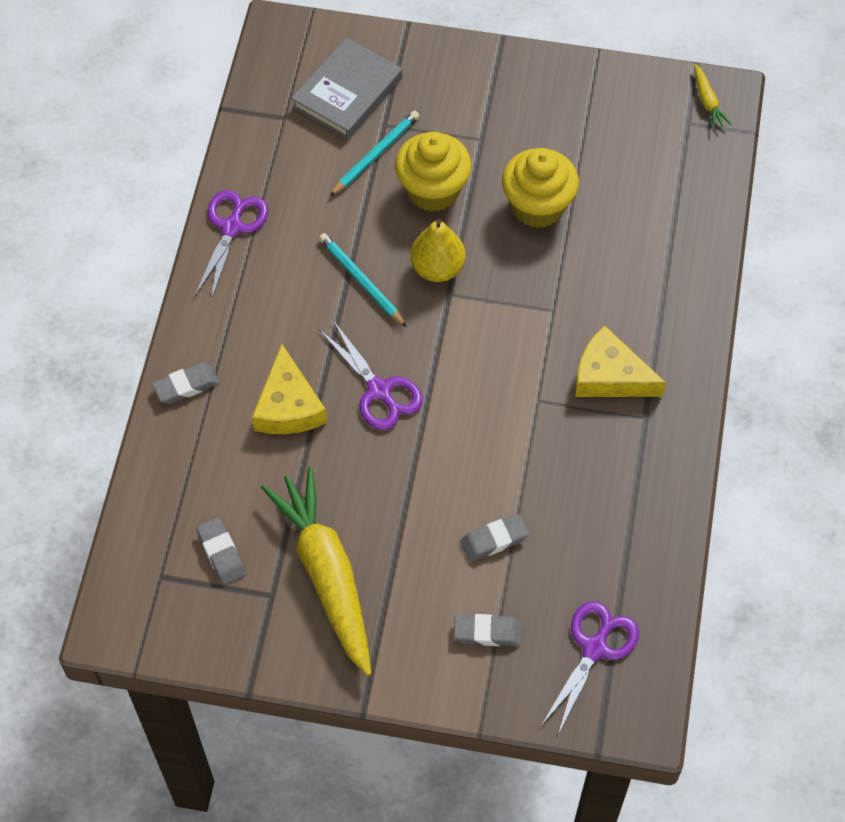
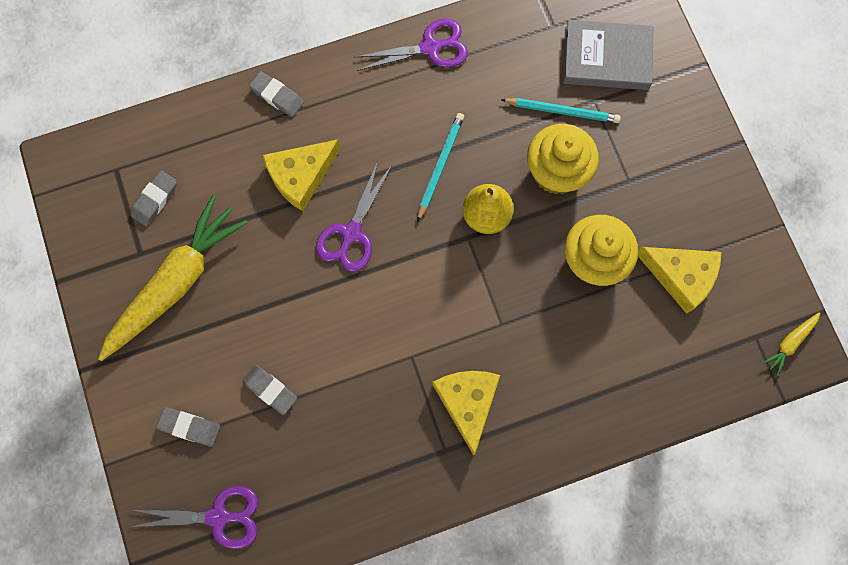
camera: 60 degrees right, 15 degrees up
grey eraser [454,614,521,646] -> grey eraser turned 45 degrees counterclockwise [156,407,220,446]
none -> yellow cheese [638,247,721,314]

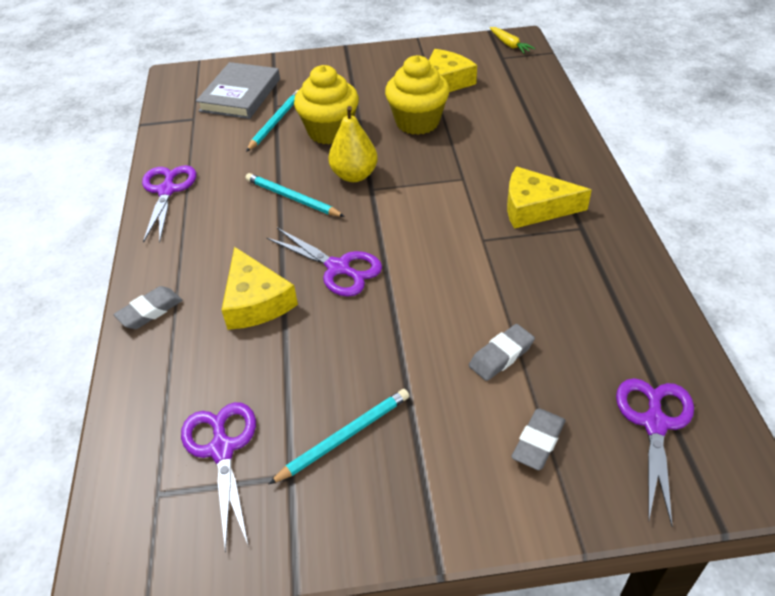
camera: 75 degrees left, 30 degrees down
yellow carrot [98,195,248,361] -> turquoise pencil [269,389,409,484]
grey eraser [131,171,177,226] -> purple scissors [181,402,256,553]

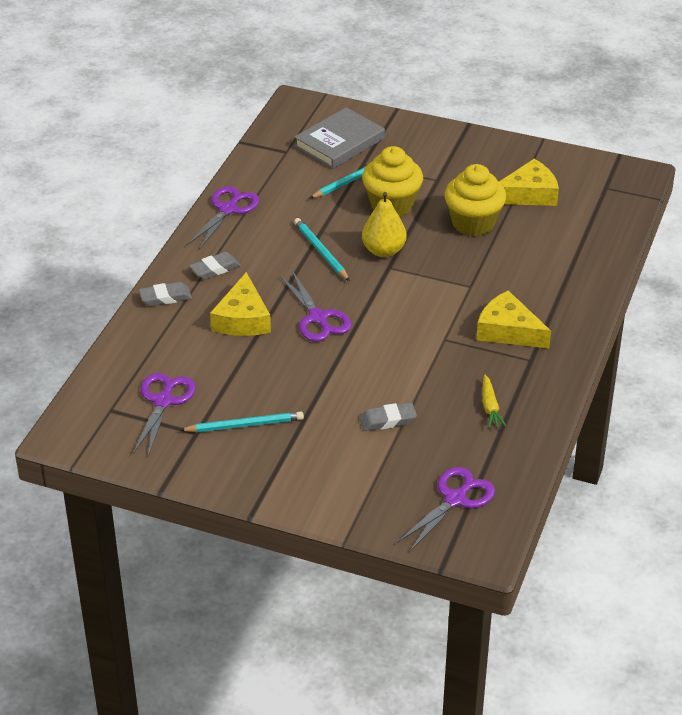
camera: 25 degrees right, 5 degrees down
yellow carrot [490,27,535,54] -> yellow carrot moved to [482,375,507,428]
grey eraser [512,408,566,470] -> grey eraser moved to [189,252,241,280]

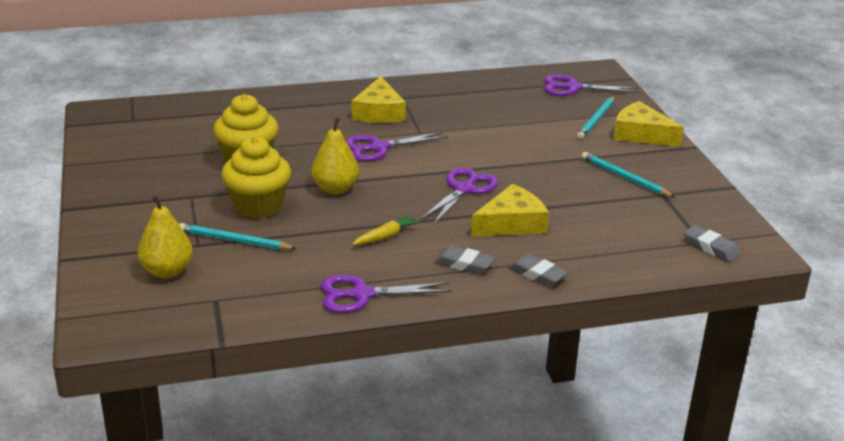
camera: 125 degrees left, 10 degrees down
purple scissors [133,373,196,457] -> purple scissors moved to [346,132,448,161]
grey book [294,107,385,169] -> yellow pear [138,195,193,279]
turquoise pencil [294,218,350,281] -> turquoise pencil moved to [577,96,615,139]
grey eraser [359,402,417,431] -> grey eraser moved to [684,225,741,262]
yellow carrot [482,375,507,428] -> yellow carrot moved to [352,214,420,245]
yellow cheese [499,159,559,206] -> yellow cheese moved to [613,101,684,147]

